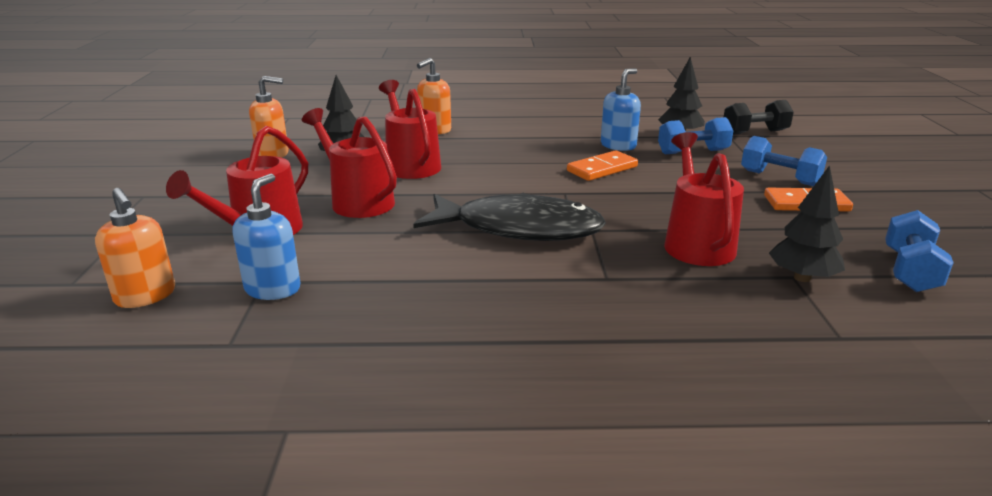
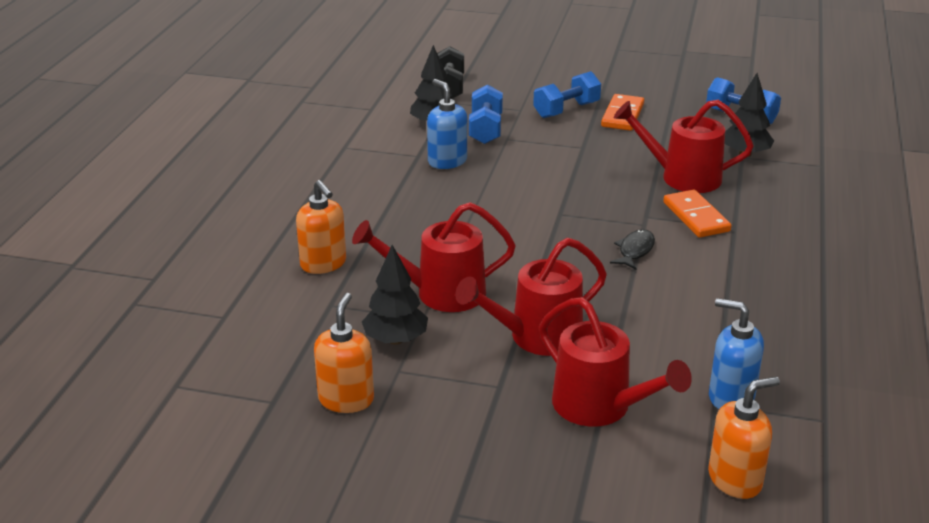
camera: 75 degrees left, 5 degrees up
black fish [413,193,606,241] -> black fish [610,229,655,270], size x0.40
orange domino [567,150,638,181] -> orange domino moved to [663,190,731,238]

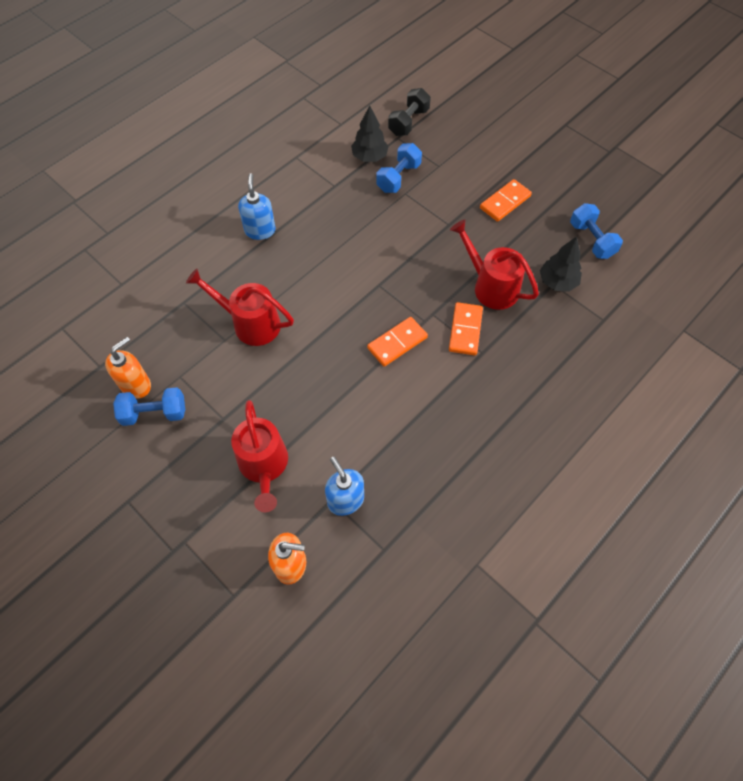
camera: 30 degrees right, 30 degrees up
orange soap dispenser [296,180,346,274] -> none
black tree [362,245,428,345] -> none
blue soap dispenser [427,79,467,169] -> blue soap dispenser moved to [238,173,276,240]
red watering can [455,238,607,356] -> none
blue dumbbell [533,71,601,118] -> blue dumbbell moved to [113,387,185,426]
black fish [610,229,655,270] -> orange domino [367,317,428,367]

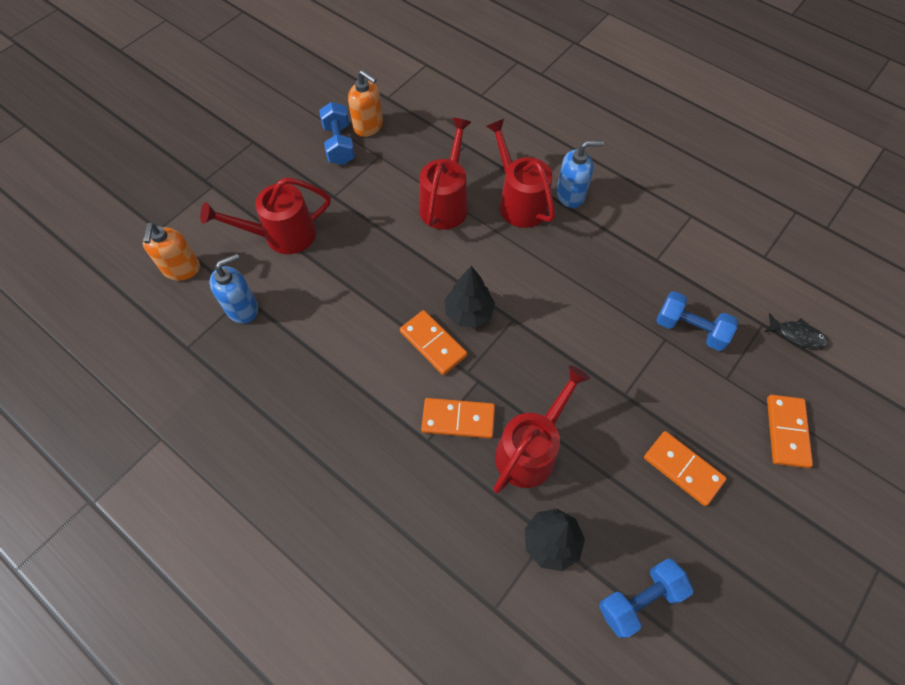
camera: 85 degrees right, 0 degrees up
black tree [351,105,389,162] -> black tree moved to [445,266,495,328]
black dumbbell [388,88,431,136] -> black fish [765,313,828,349]
none -> red watering can [486,119,555,228]
none -> orange domino [767,395,813,468]

